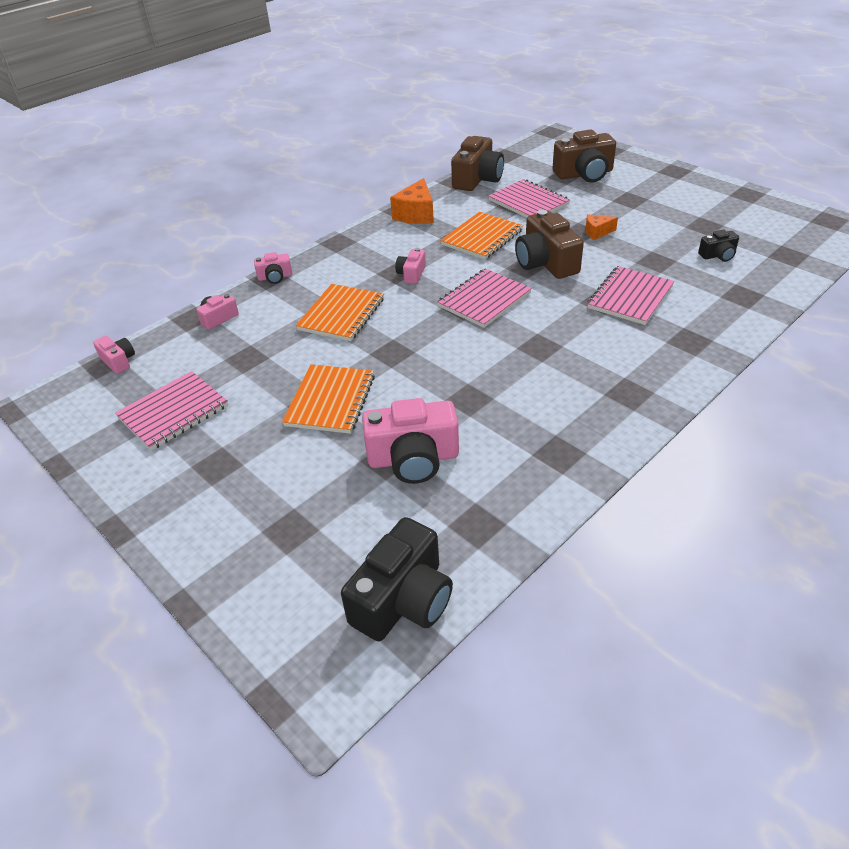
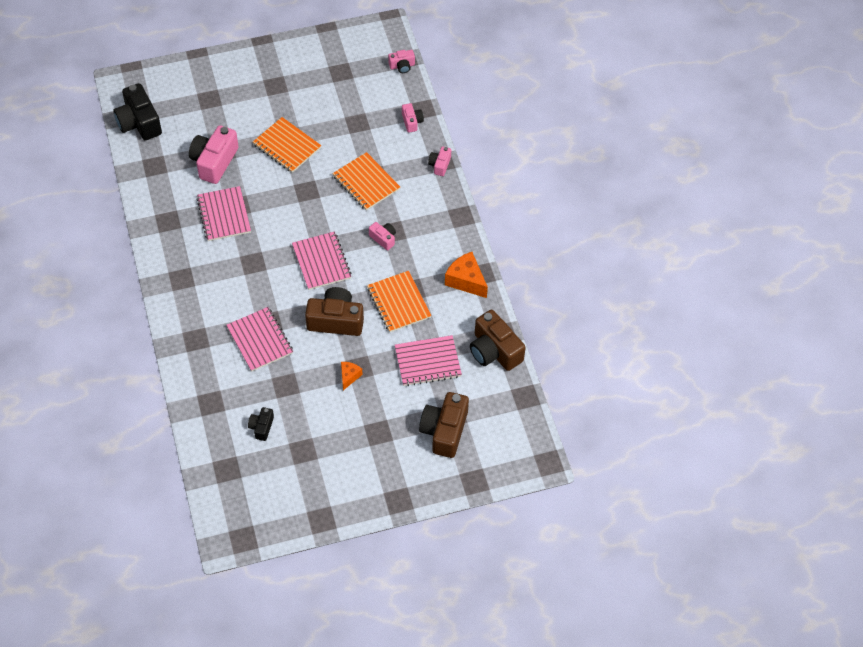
camera: 115 degrees right, 15 degrees up
pink notebook [115,371,228,451] -> pink notebook moved to [196,186,251,241]

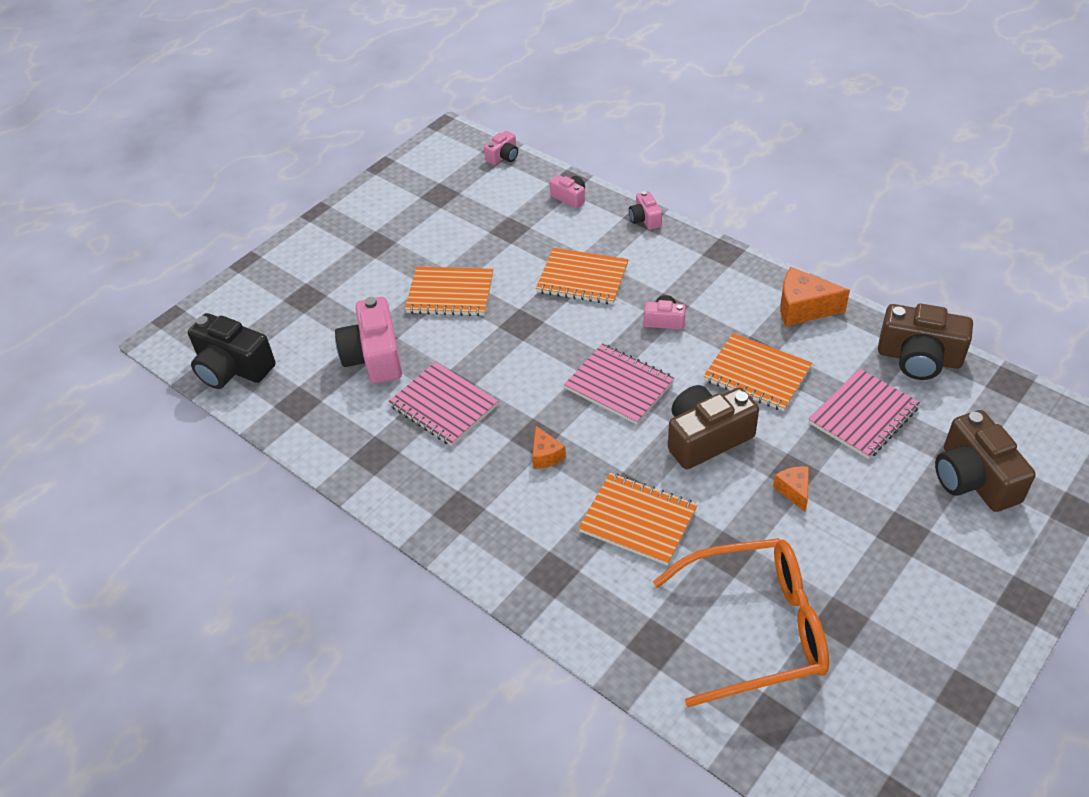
camera: 30 degrees left, 10 degrees down
pink notebook [226,307,293,372] -> orange notebook [578,473,698,566]
black camera [248,407,274,441] -> orange glasses [653,538,829,707]
none -> orange cheese [532,426,566,469]

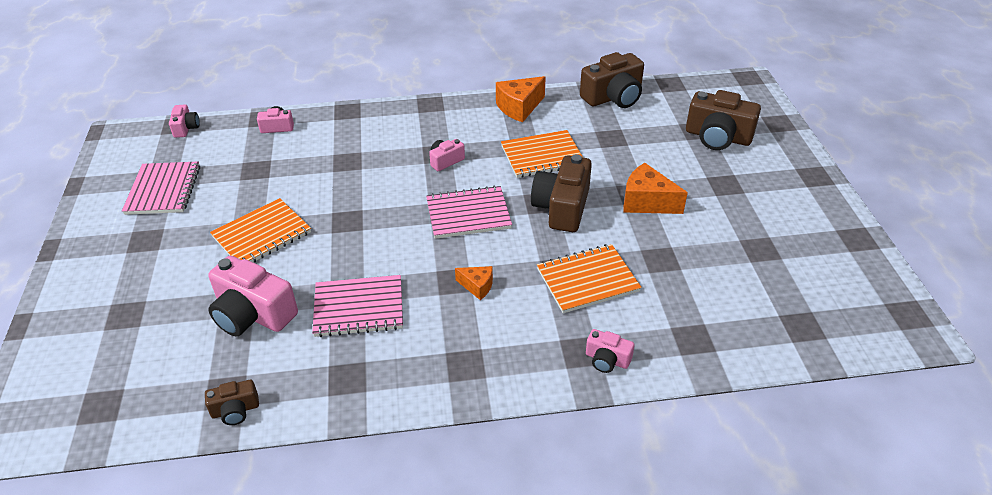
camera: 50 degrees left, 5 degrees down
black camera [188,313,276,389] -> none
orange notebook [536,248,629,304] -> none
pink camera [629,191,662,230] -> pink camera moved to [586,329,635,373]
orange glasses [653,538,829,707] -> none
orange cheese [773,466,809,512] -> orange cheese [623,163,688,214], size x1.75
pink notebook [808,368,920,459] -> pink notebook moved to [122,161,200,215]
none -> brown camera [205,380,259,425]

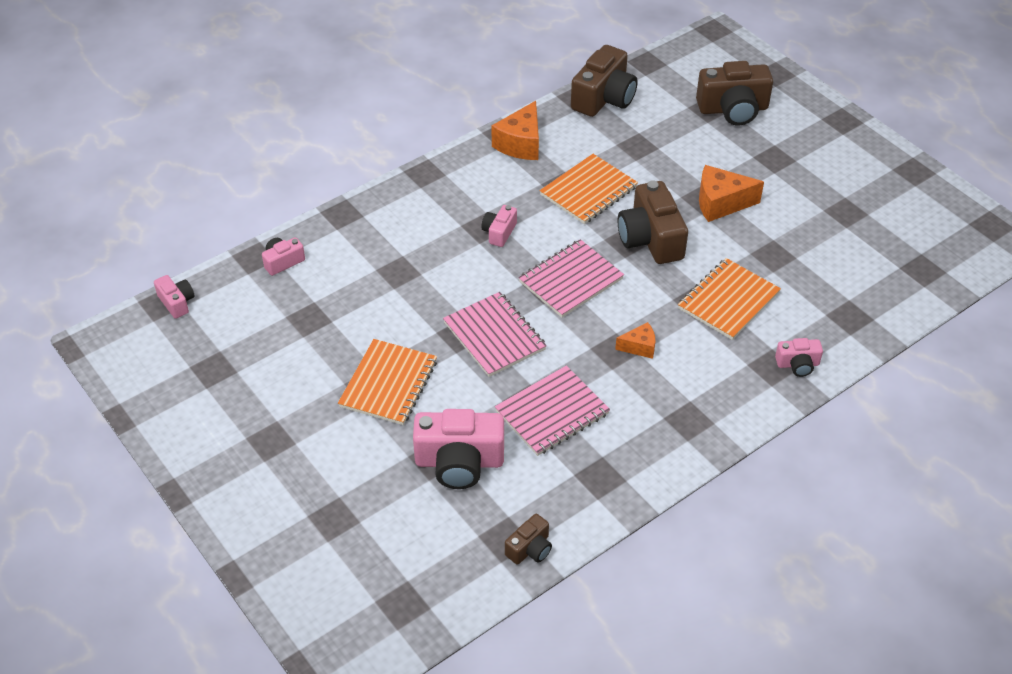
camera: 30 degrees left, 5 degrees up
pink notebook [122,161,200,215] -> pink notebook moved to [443,292,547,377]

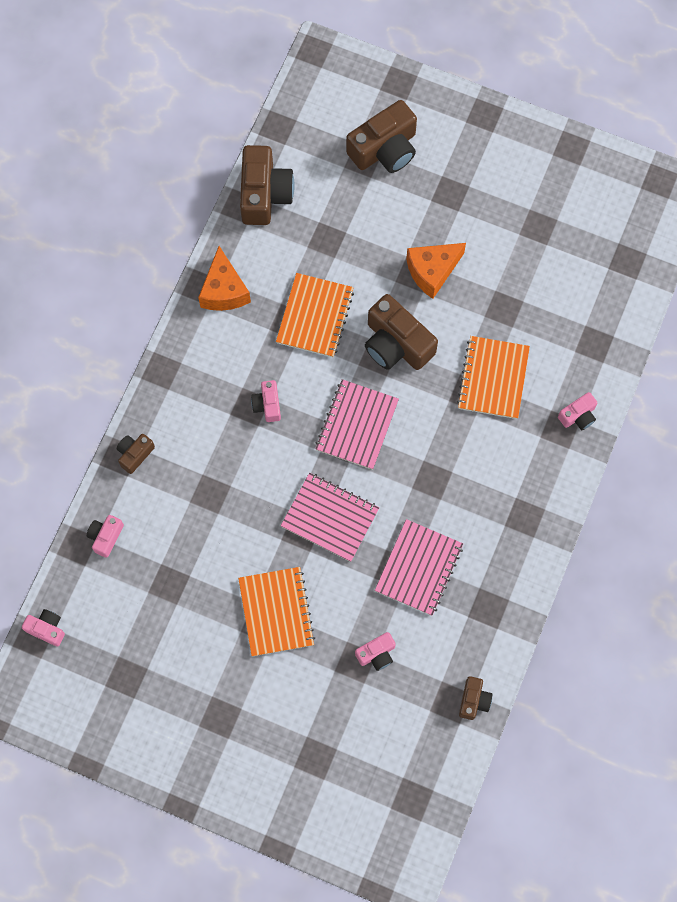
camera: 30 degrees left, 25 degrees up
pink camera [413,409,504,489] -> pink camera [355,632,396,671], size x0.51
orange cheese [615,322,655,359] -> none
none -> brown camera [117,434,155,474]

